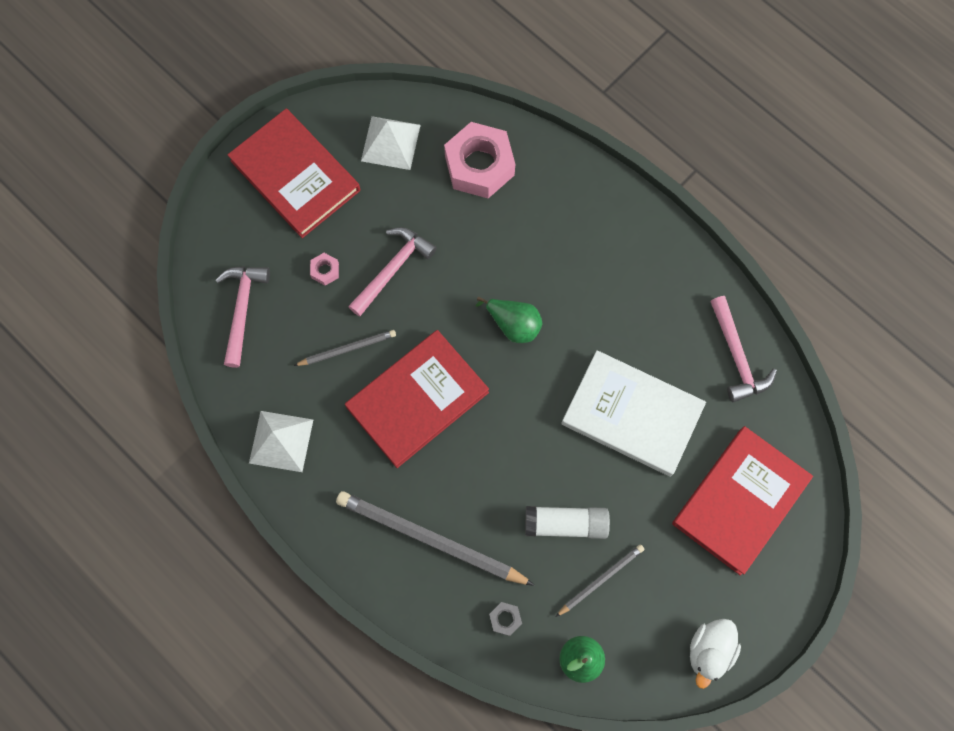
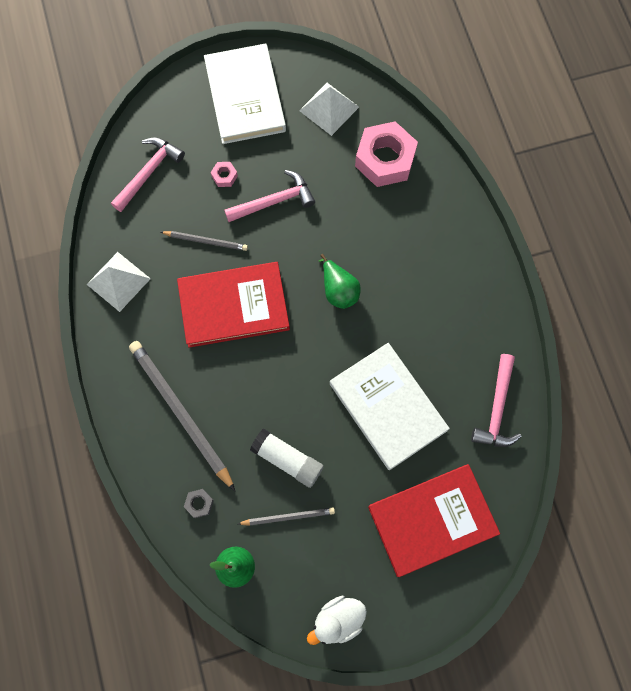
camera: 30 degrees right, 0 degrees up
red book [228,109,360,238] -> white book [204,43,286,144]

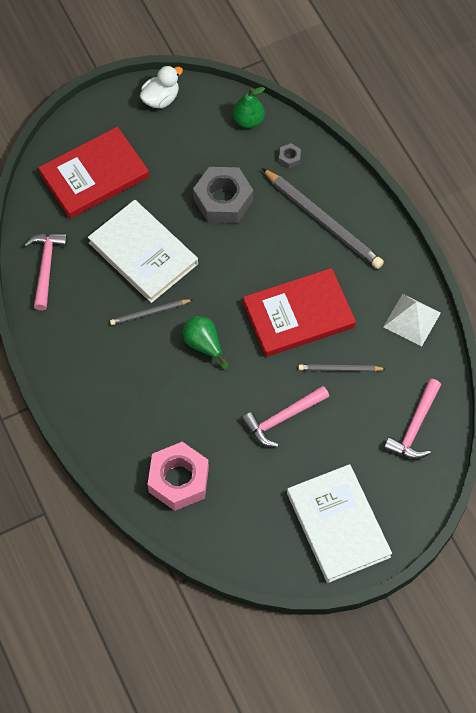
camera: 170 degrees right, 10 degrees down
pink nut [211,162,238,187] -> none
grey pencil [238,508,335,526] -> grey pencil moved to [110,299,193,325]
white glue stick [250,429,323,488] -> grey nut [193,167,253,223]
white pyramid [299,83,359,136] -> none

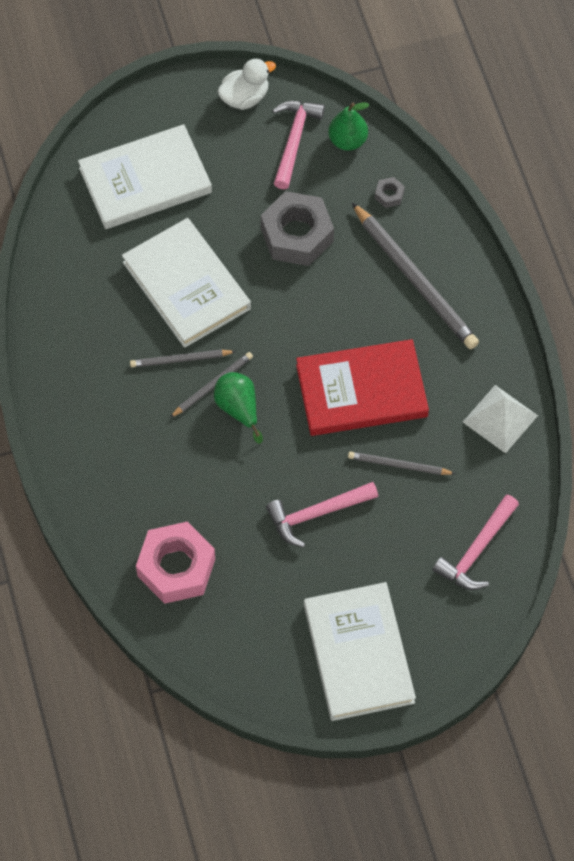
camera: 10 degrees right, 0 degrees up
pink hammer [24,233,68,310] -> pink hammer moved to [272,101,325,189]
red book [38,127,149,219] -> white book [78,124,212,229]
none -> grey pencil [170,352,253,418]

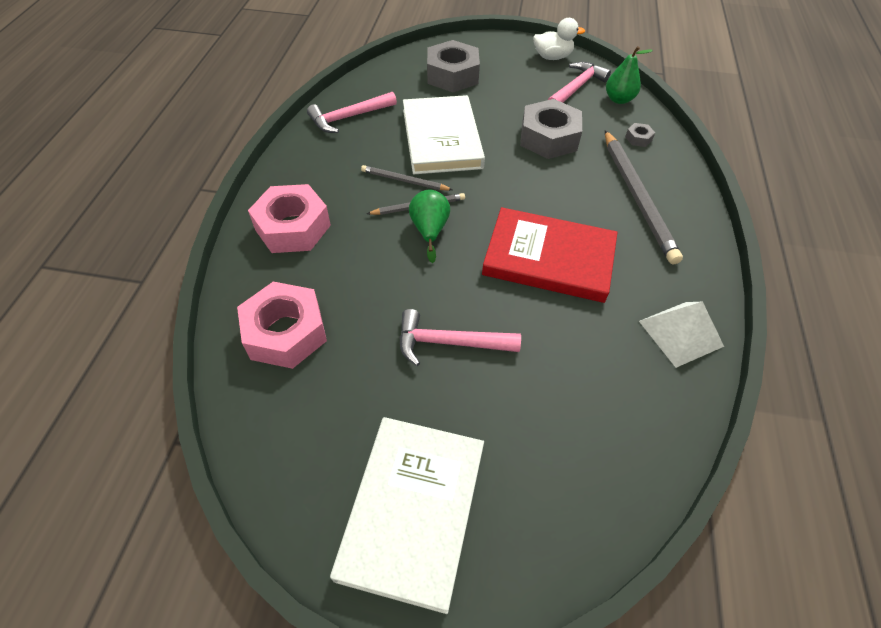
camera: 25 degrees right, 10 degrees down
white book [78,124,212,229] -> grey nut [427,40,480,92]
grey pencil [348,451,456,475] -> none
pink hammer [433,495,519,590] -> pink hammer moved to [307,92,397,133]
none -> pink nut [248,184,331,253]

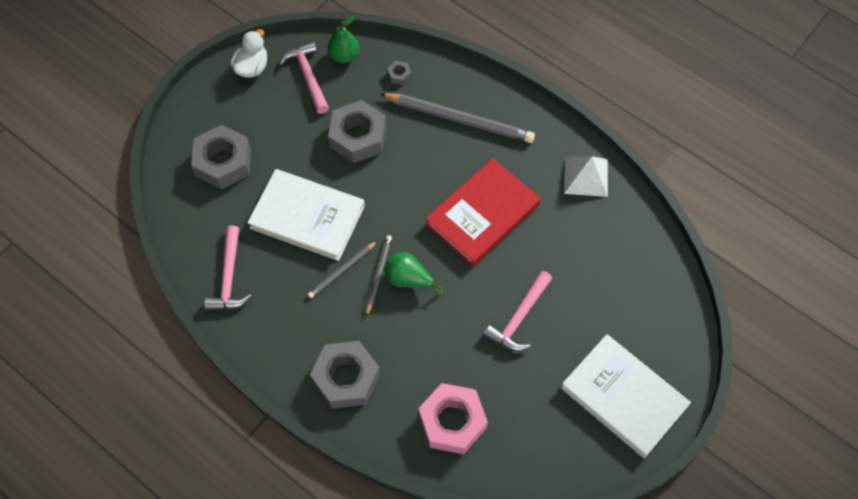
camera: 60 degrees left, 10 degrees up
pink nut [248,184,331,253] -> grey nut [310,341,380,409]

